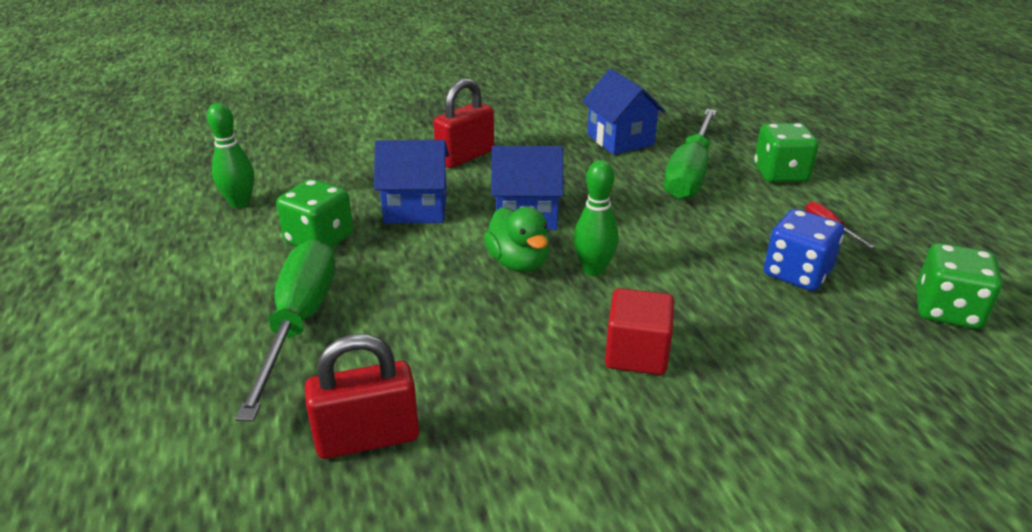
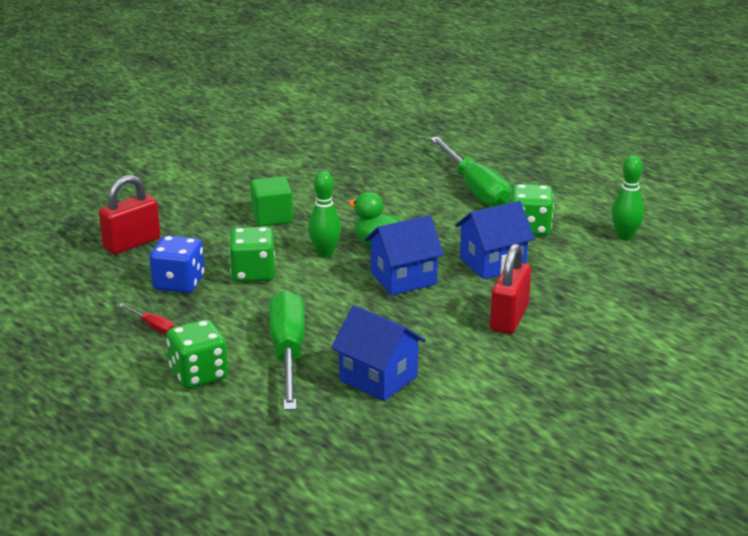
camera: 155 degrees right, 5 degrees down
red padlock [305,334,419,459] -> red padlock moved to [99,175,160,254]
red cube [605,288,674,375] -> green cube [250,176,293,226]
green dice [916,243,1002,329] -> green dice moved to [229,227,275,282]

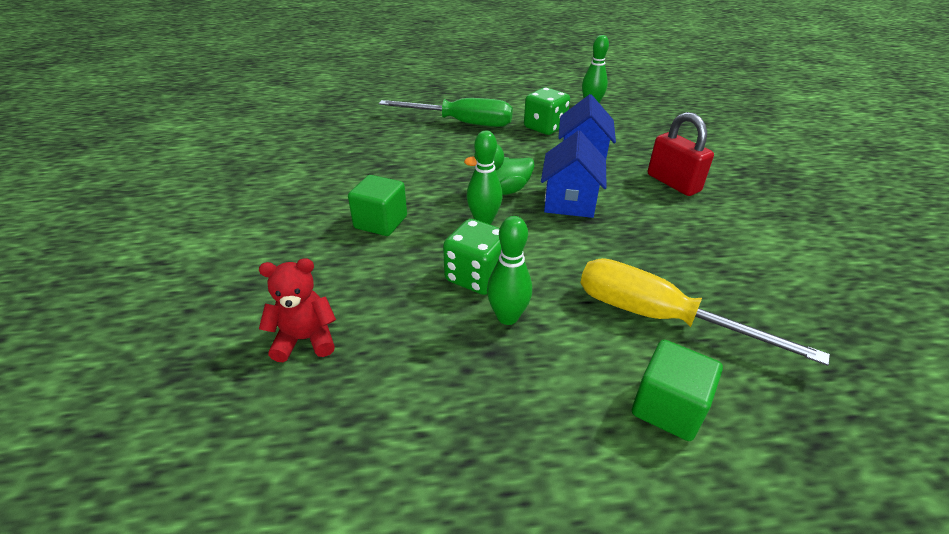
camera: 55 degrees left, 10 degrees up
red padlock [99,175,160,254] -> red teddy bear [259,258,336,362]
red screwdriver [119,303,174,334] -> none
blue dice [149,235,204,293] -> none
green dice [167,319,228,389] -> green cube [632,340,723,441]
green screwdriver [269,290,305,411] -> yellow screwdriver [580,258,830,366]
blue house [331,305,426,401] -> none
none -> green bowling pin [487,216,532,325]

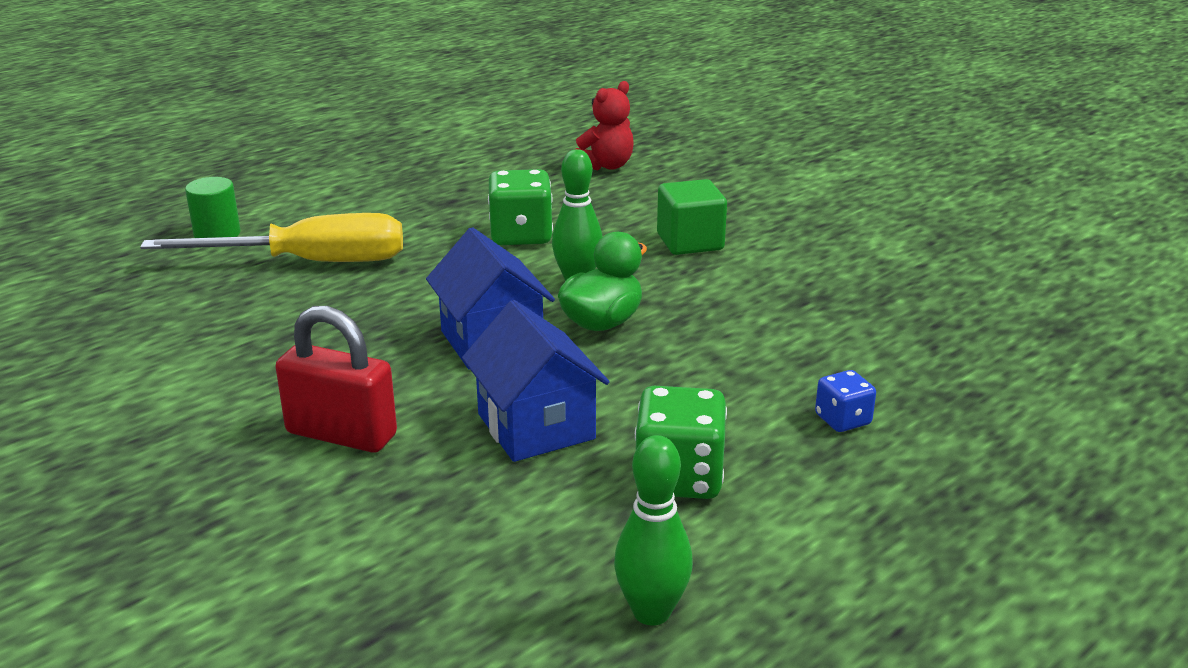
camera: 145 degrees right, 10 degrees down
green screwdriver [379,98,513,127] -> blue dice [815,370,876,432]
green bowling pin [487,216,532,325] -> none
green cube [632,340,723,441] -> none
none -> green cylinder [185,177,240,238]

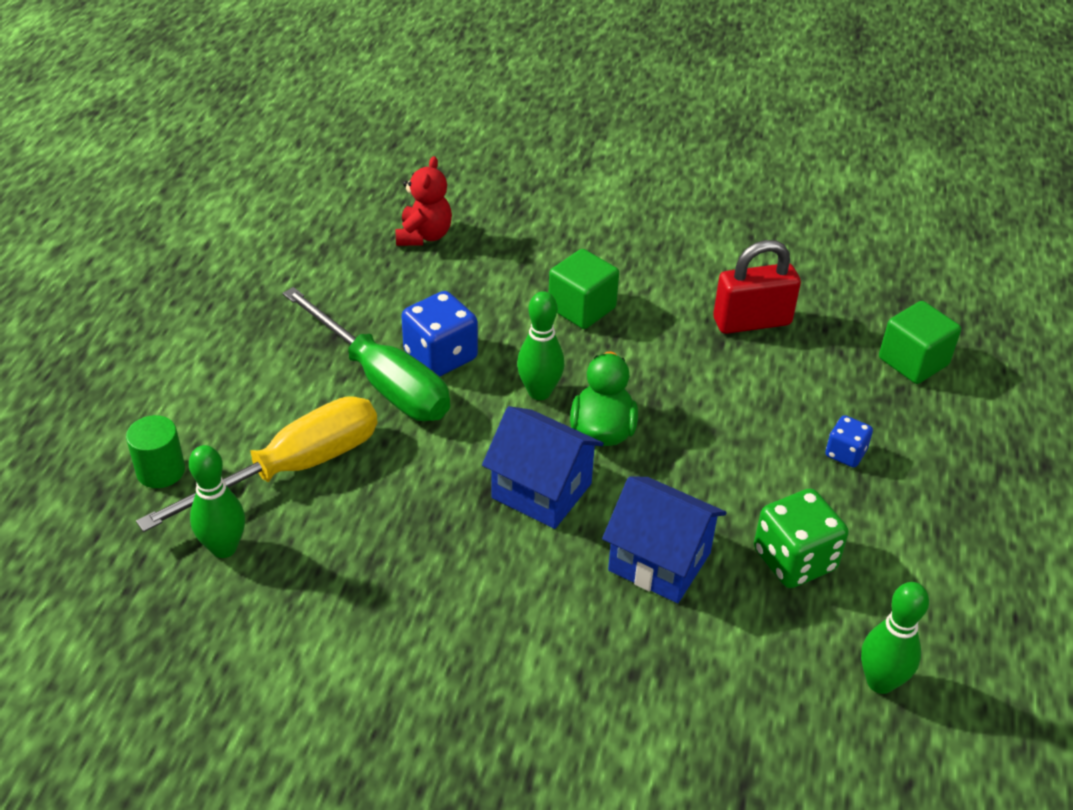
camera: 35 degrees left, 15 degrees up
red padlock [276,306,397,453] -> red padlock moved to [713,240,801,334]
green dice [488,169,553,245] -> blue dice [401,291,478,377]
none -> green bowling pin [189,445,245,558]
none -> green screwdriver [282,287,450,421]
none -> green cube [879,301,961,384]

